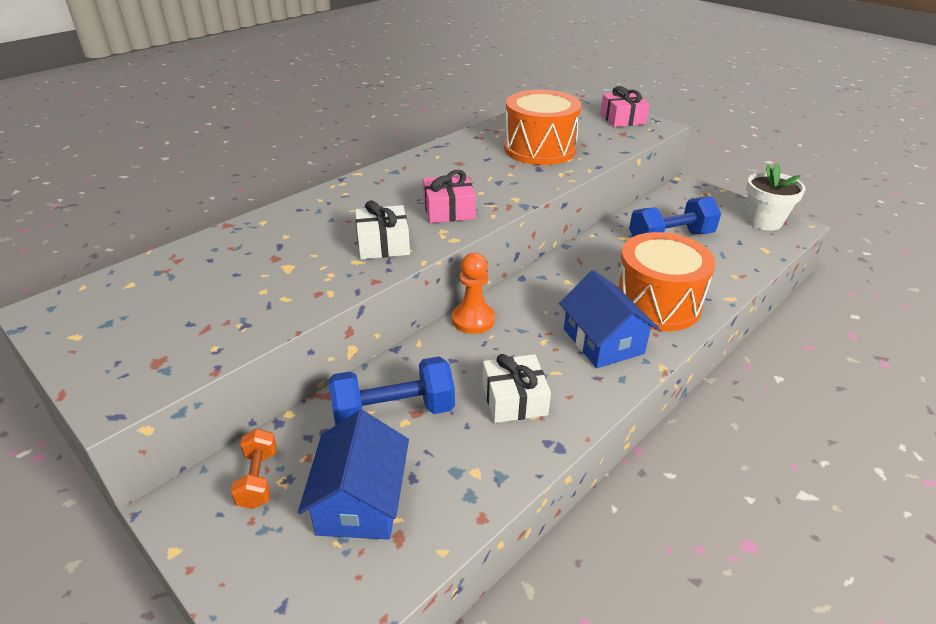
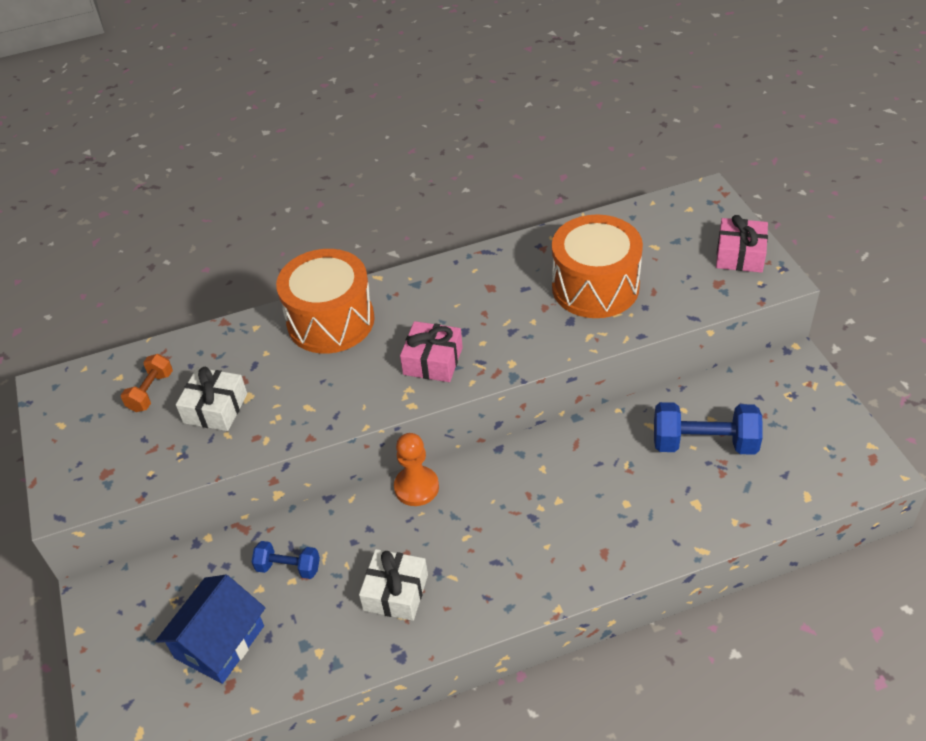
camera: 30 degrees right, 10 degrees up
orange dumbbell [231,429,277,509] -> orange dumbbell moved to [121,354,173,412]
blue dumbbell [329,357,455,426] -> blue dumbbell [252,541,320,579], size x0.58
white gift [355,200,410,260] -> white gift moved to [176,367,247,431]
blue house [559,270,659,368] -> none
orange drum [616,232,716,331] -> orange drum moved to [276,249,375,354]
white flower pot [746,163,806,231] -> none

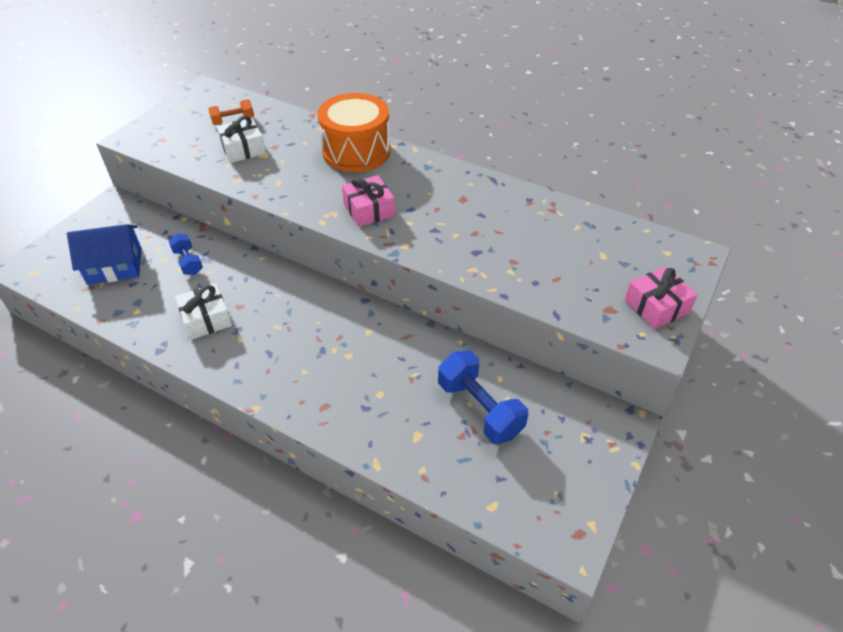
camera: 45 degrees right, 0 degrees up
orange pawn [394,433,439,506] -> none
orange drum [552,215,643,318] -> none

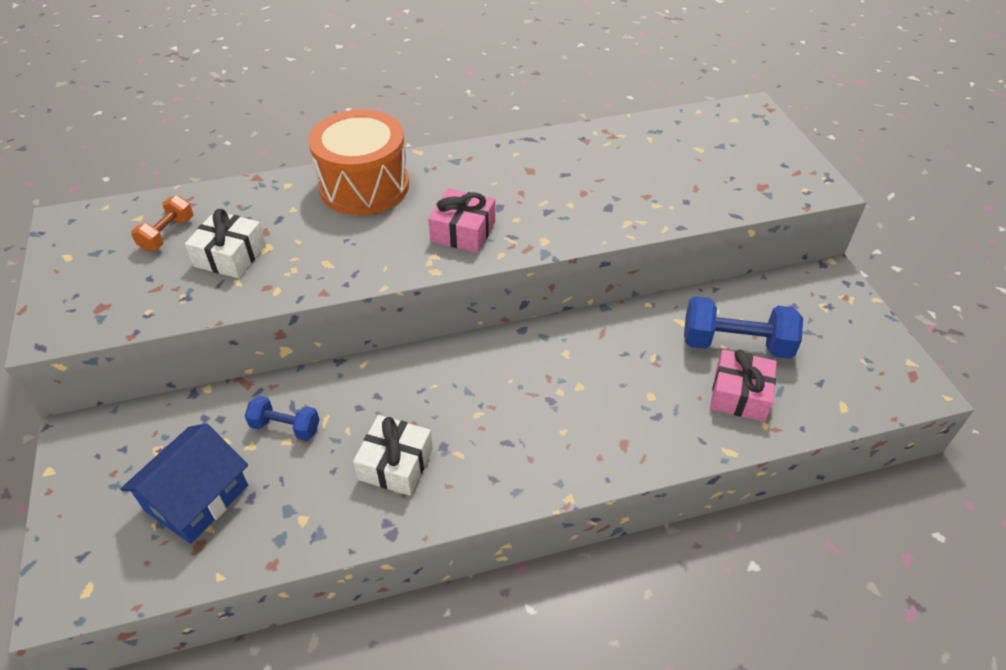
camera: 45 degrees left, 0 degrees up
pink gift [624,266,698,329] -> pink gift moved to [710,349,777,422]

